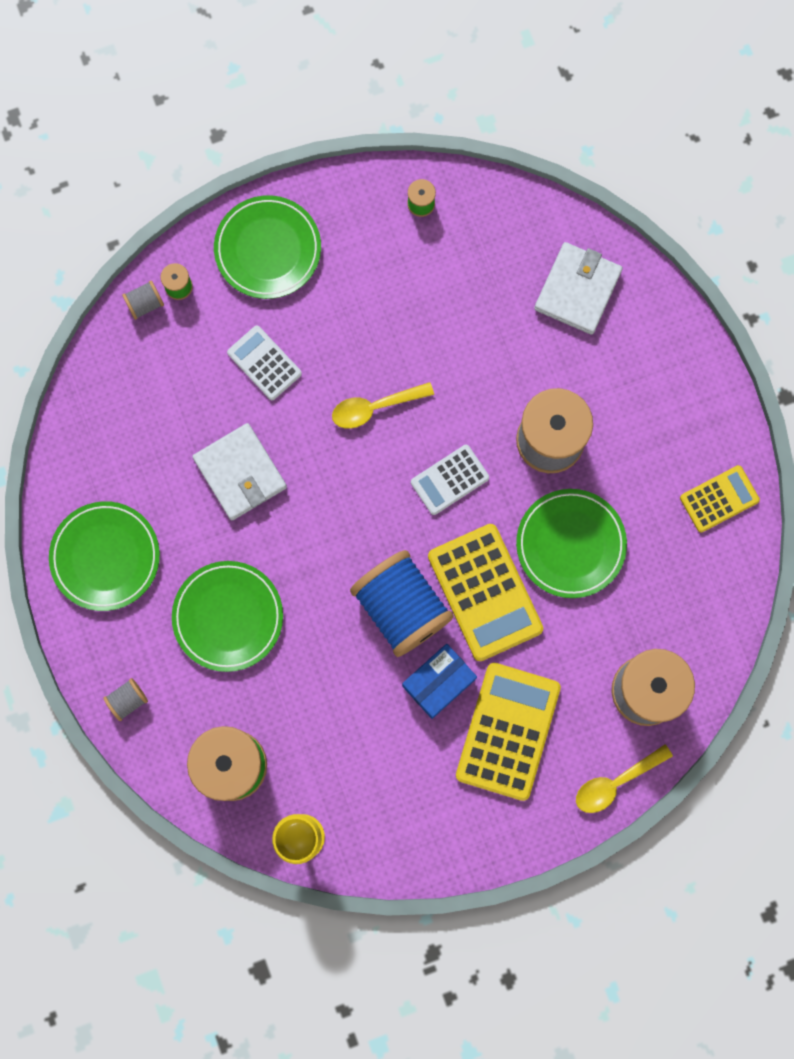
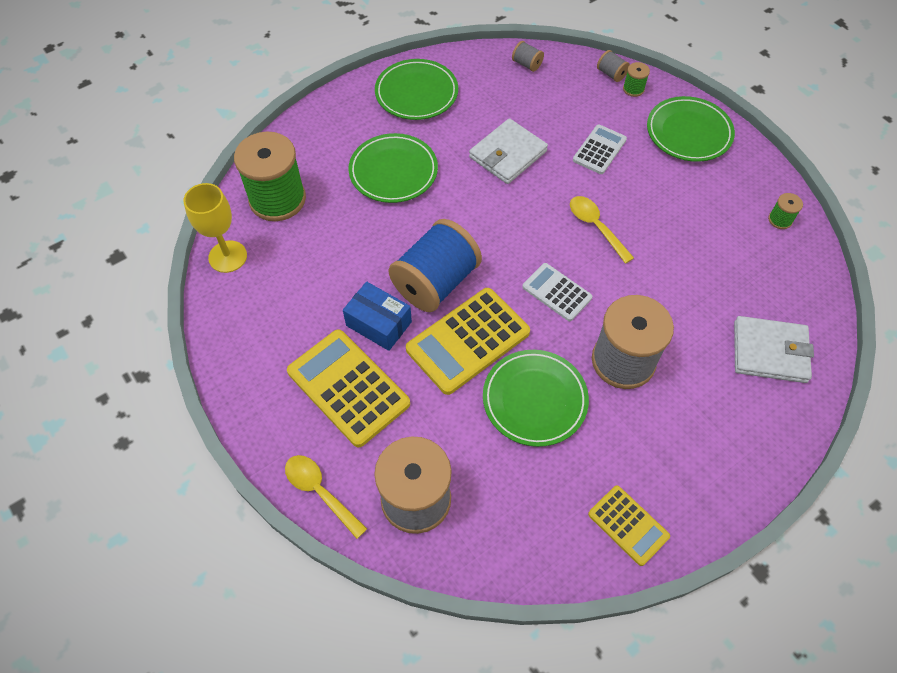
camera: 75 degrees right, 20 degrees down
grey spool [103,678,148,721] -> grey spool moved to [512,41,544,72]
yellow calculator [456,662,561,801] -> yellow calculator turned 135 degrees counterclockwise [287,329,410,448]

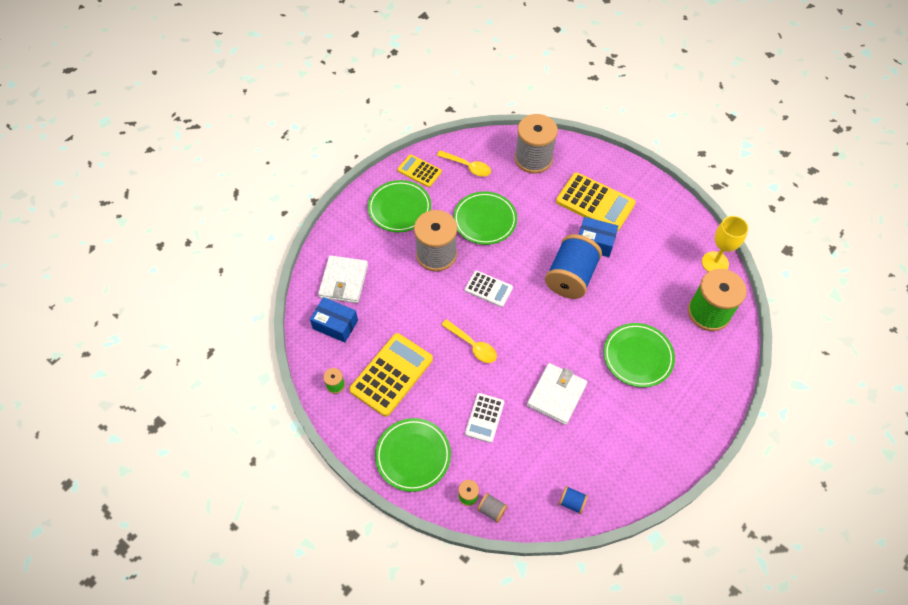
camera: 165 degrees right, 0 degrees up
yellow spoon [285,455,367,539] -> yellow spoon moved to [437,150,491,177]
green plate [375,59,458,120] -> green plate moved to [368,180,431,232]
yellow calculator [406,288,530,395] -> yellow calculator moved to [349,333,433,417]
grey spool [512,41,544,72] -> blue spool [559,486,588,514]
white wallet [734,316,814,383] -> white wallet turned 75 degrees counterclockwise [318,255,368,303]
none -> blue box [310,297,358,342]

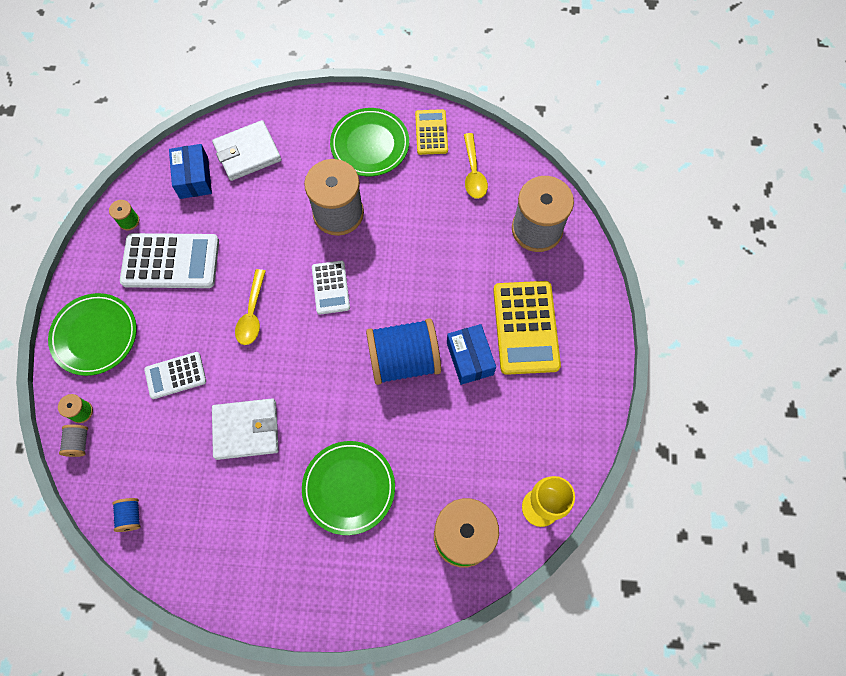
camera: 55 degrees right, 10 degrees up
yellow calculator [349,333,433,417] -> white calculator [120,233,219,288]
green plate [453,192,517,245] -> none

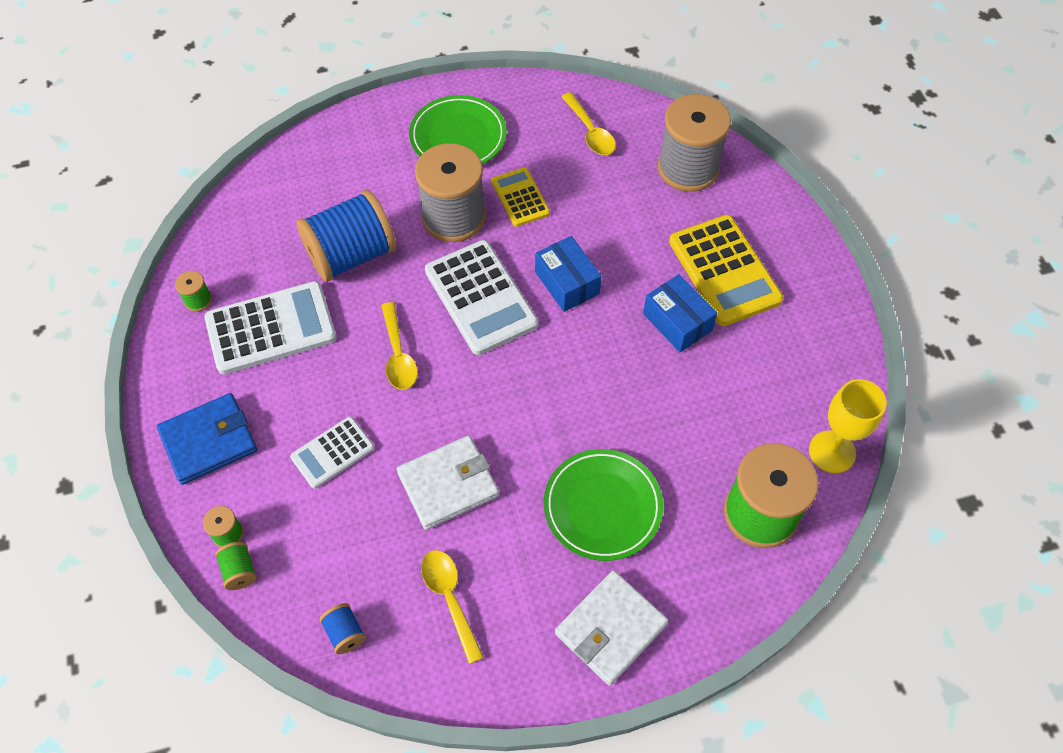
camera: 20 degrees left, 10 degrees down
green plate [48,293,137,376] -> blue wallet [157,393,257,485]
grey spool [59,425,88,457] -> green spool [215,542,257,590]
blue box [169,144,212,199] -> blue box moved to [535,236,601,312]
white wallet [212,120,281,181] -> white wallet moved to [555,570,669,686]
white calculator [312,261,350,315] -> white calculator [425,240,538,355], size x1.73
blue spool [366,318,441,385] -> blue spool moved to [297,190,396,282]
yellow calculator [415,109,448,155] -> yellow calculator moved to [492,167,550,227]
none -> yellow spoon [421,550,484,664]

